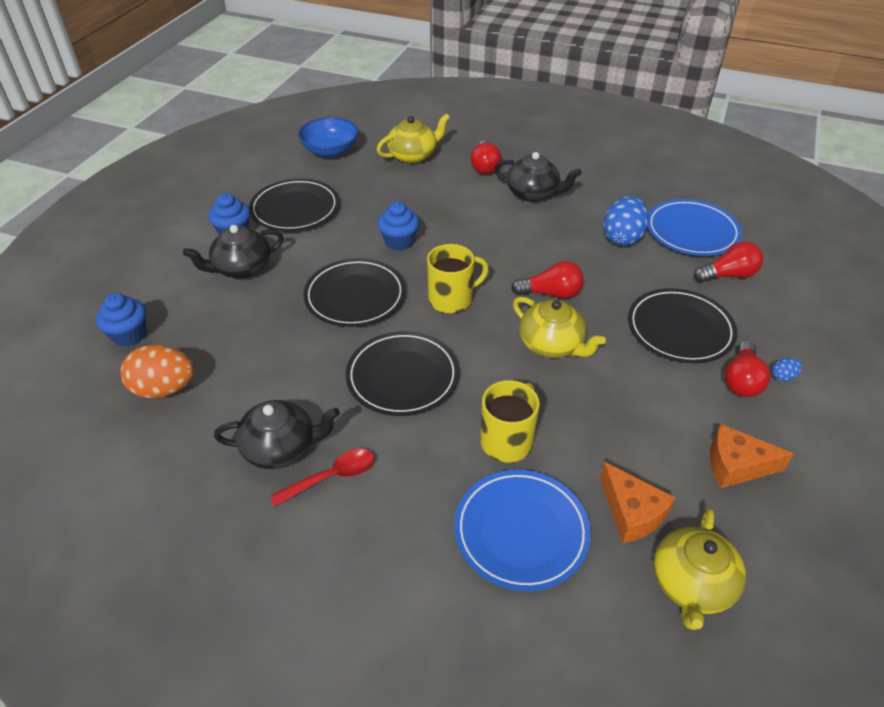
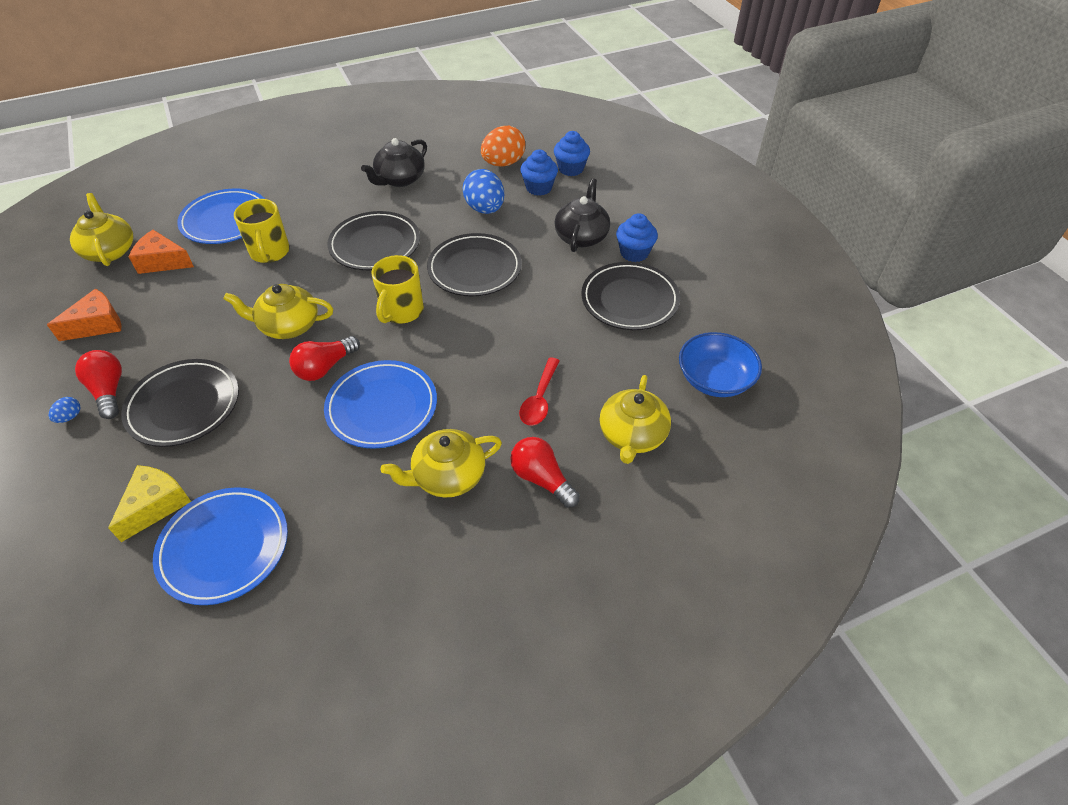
camera: 135 degrees right, 5 degrees up
red spoon [270,448,374,506] -> red spoon moved to [519,358,560,426]
blue cupcake [378,201,419,251] -> blue cupcake moved to [520,149,558,196]
black teapot [494,152,582,202] -> yellow teapot [381,429,502,498]
blue egg [603,196,649,246] -> blue egg moved to [462,169,504,214]
red light bulb [694,242,763,283] -> yellow cheese [108,465,191,542]
none -> blue plate [324,360,437,449]

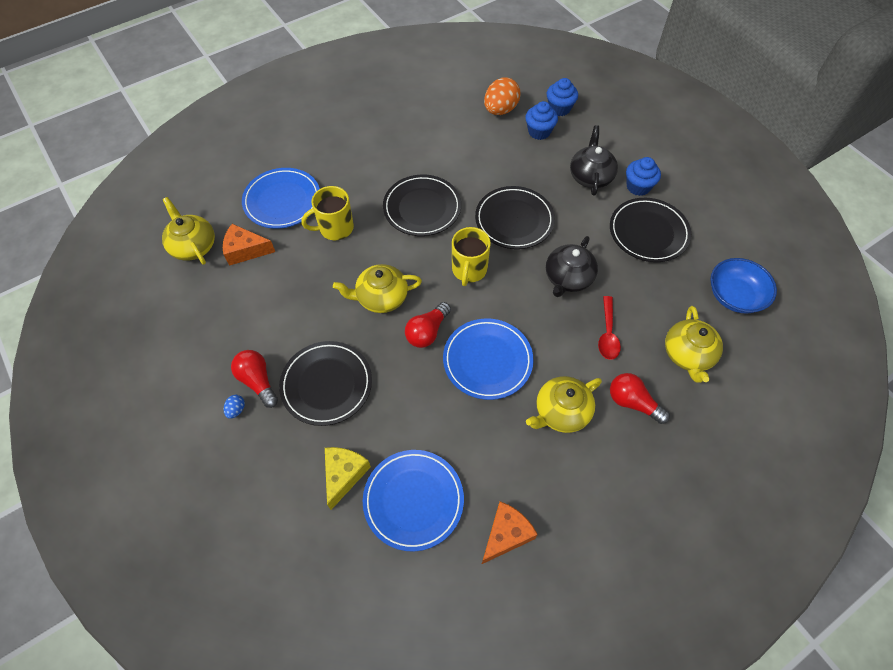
camera: 10 degrees left, 10 degrees up
orange cheese [47,289,121,341] -> orange cheese moved to [482,501,538,564]
yellow mug [234,199,290,263] -> yellow mug turned 90 degrees clockwise [301,186,354,240]
black teapot [361,138,427,187] -> black teapot moved to [546,236,598,297]
blue egg [462,169,504,214] -> none

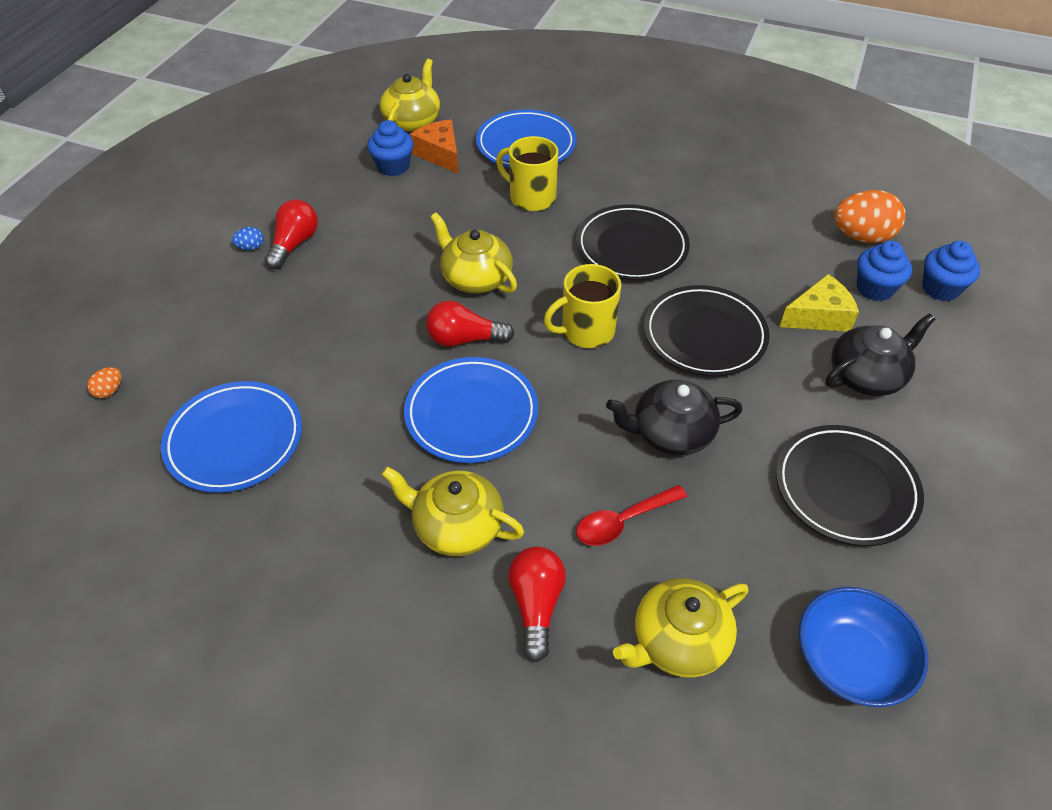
camera: 55 degrees right, 10 degrees down
black plate [279,341,372,426] -> none
yellow cheese [325,447,371,510] -> yellow cheese moved to [780,274,859,331]
orange cheese [482,501,538,564] -> none
blue cupcake [626,157,661,196] -> blue cupcake moved to [367,120,414,176]
none -> orange egg [87,367,121,398]

